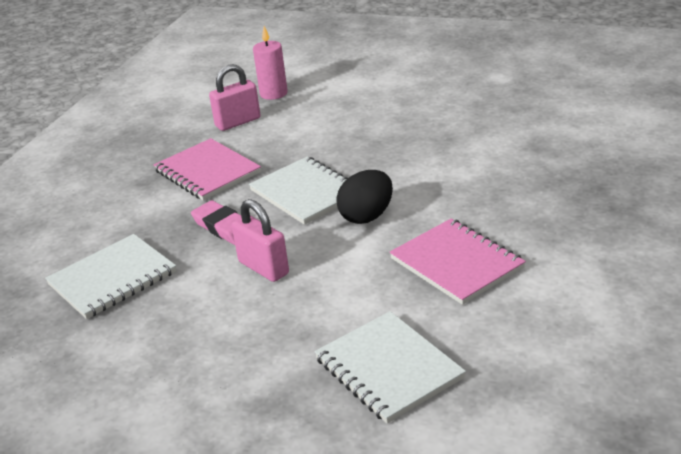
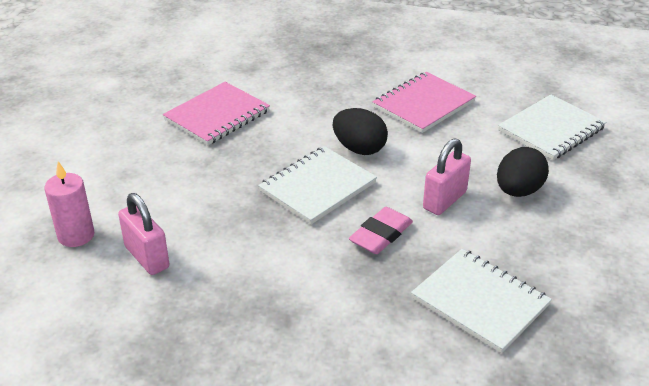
camera: 100 degrees left, 5 degrees up
pink notebook [154,138,261,201] -> pink notebook moved to [163,82,270,145]
none -> black egg [497,147,549,197]

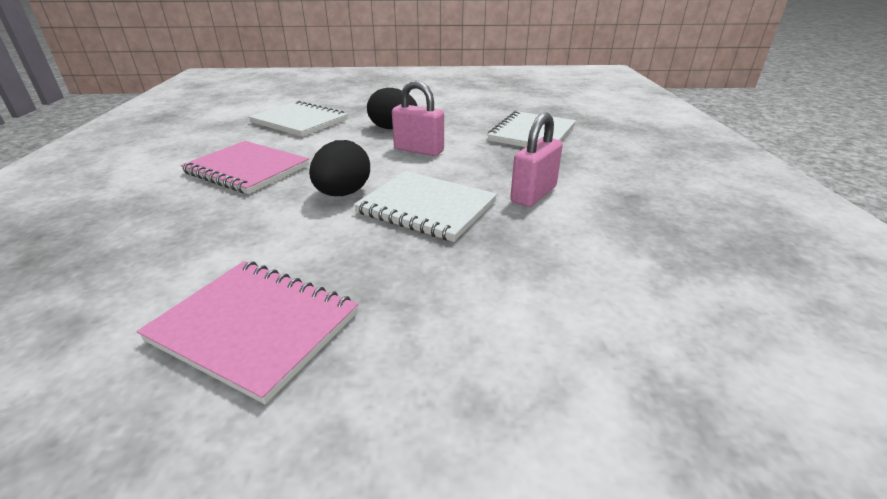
camera: 105 degrees left, 5 degrees down
pink candle [44,161,94,247] -> none
pink padlock [118,193,170,275] -> pink padlock moved to [510,113,563,207]
pink eraser [349,207,413,254] -> none

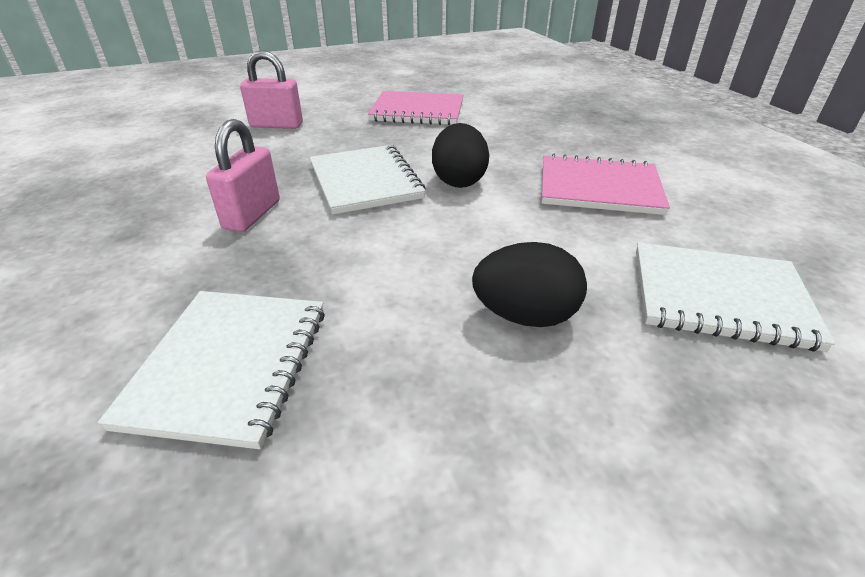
camera: 160 degrees right, 5 degrees up
white notebook [354,171,497,242] -> white notebook turned 60 degrees clockwise [309,145,426,215]
pink padlock [392,80,444,156] -> pink padlock moved to [240,50,303,129]

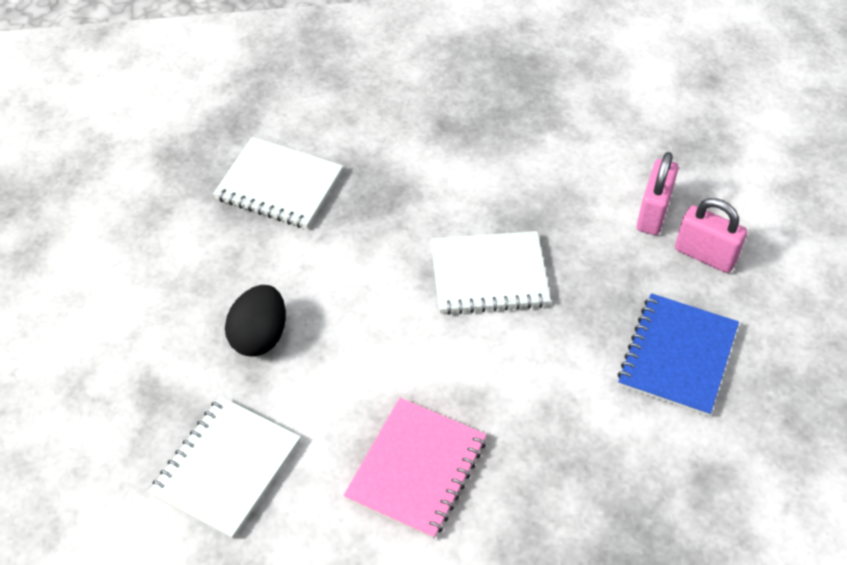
camera: 105 degrees right, 15 degrees up
pink padlock [206,119,280,232] -> pink padlock moved to [675,198,747,273]
pink notebook [368,91,463,125] -> blue notebook [617,293,739,417]
black egg [432,123,489,188] -> none

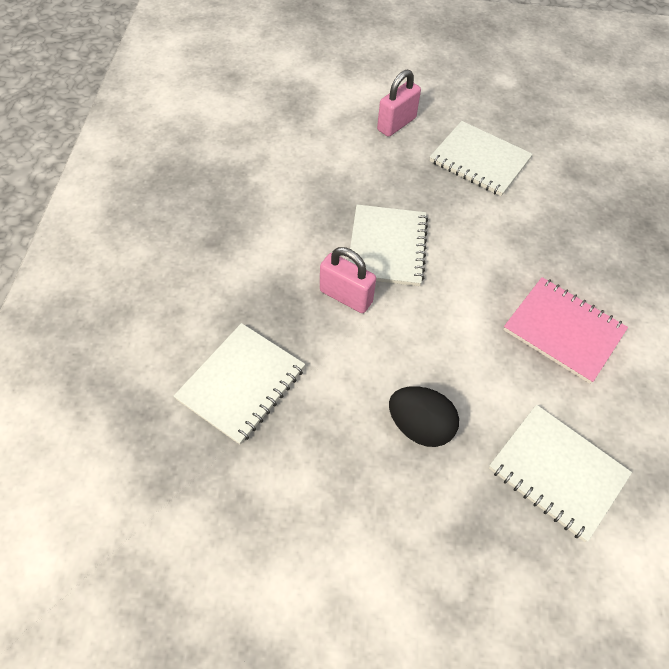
camera: 80 degrees left, 5 degrees up
blue notebook [617,293,739,417] -> white notebook [430,121,533,196]
pink padlock [637,152,678,235] -> pink padlock moved to [320,247,376,313]

